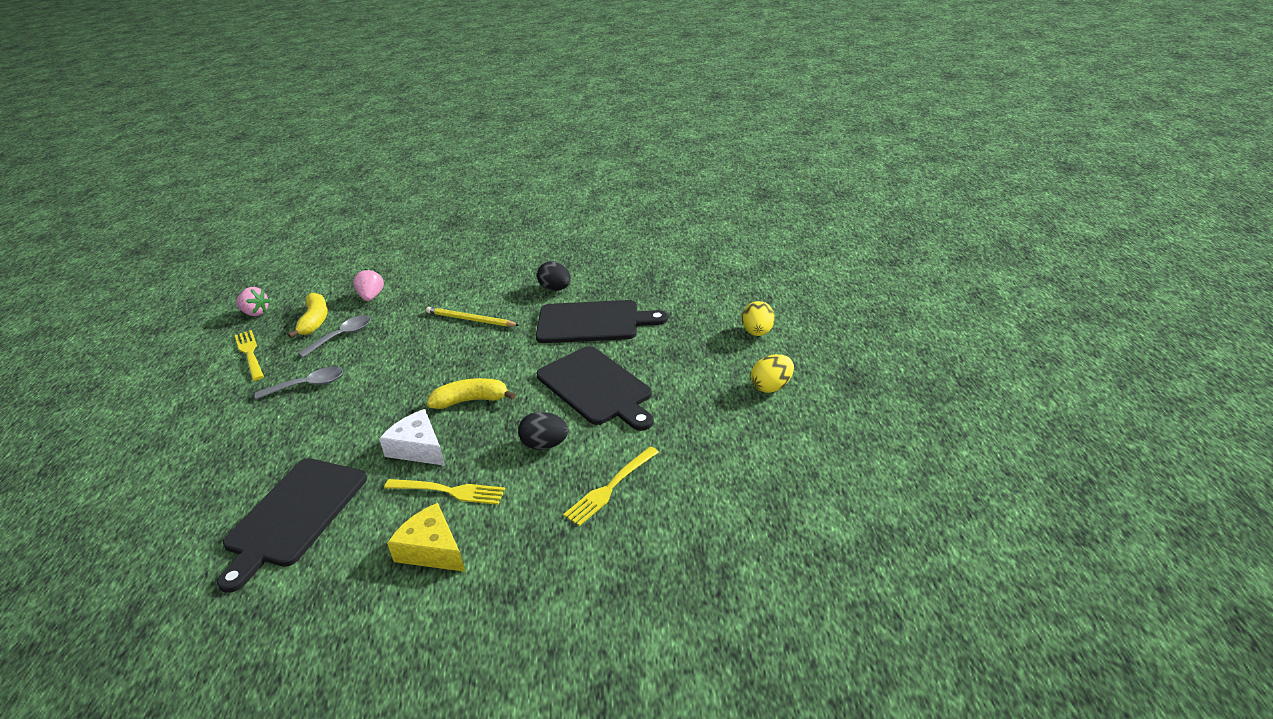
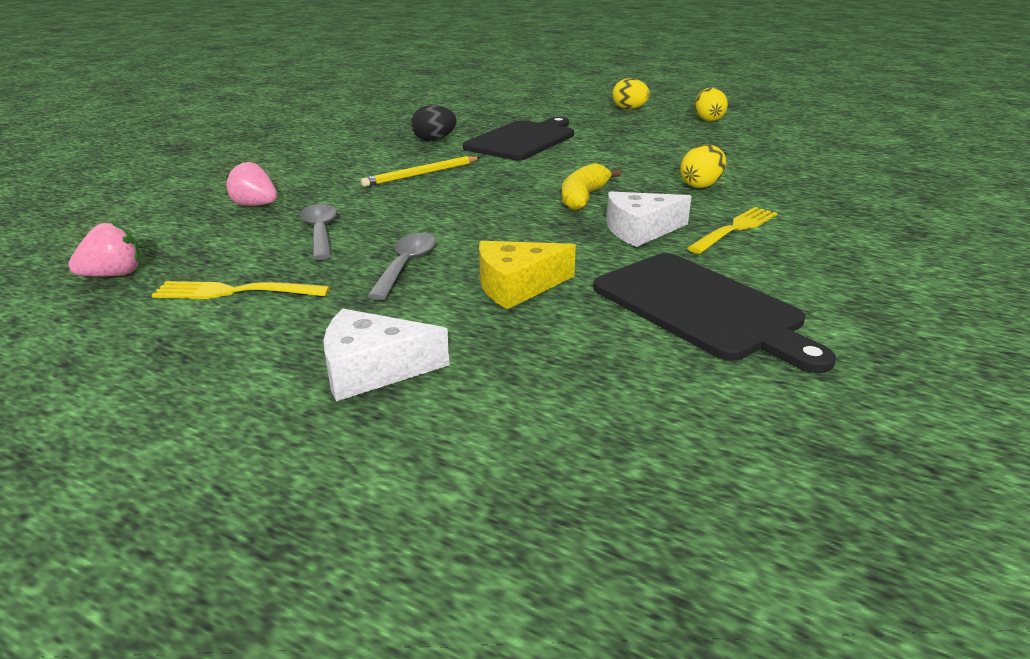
camera: 60 degrees left, 5 degrees down
yellow banana [288,293,328,338] -> none
yellow cheese [387,503,465,572] -> yellow cheese moved to [479,241,576,309]
black egg [518,412,569,450] -> yellow egg [680,145,726,188]
black cutting board [537,346,654,431] -> none
yellow fork [563,447,659,526] -> none
none -> white cheese [323,308,450,401]

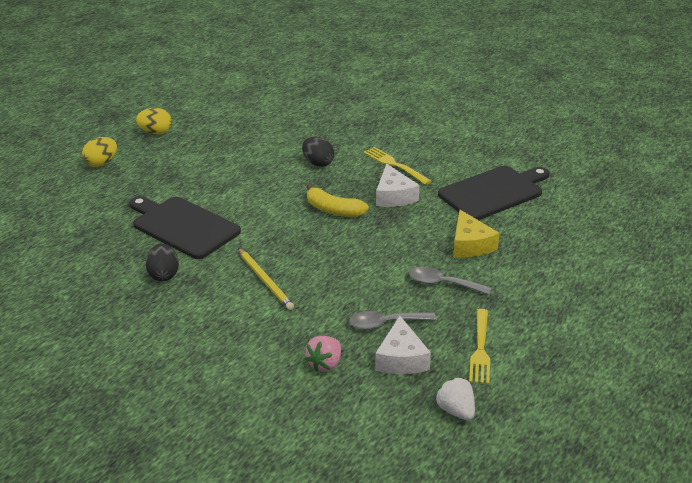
camera: 85 degrees left, 5 degrees up
pink strawberry [68,222,141,277] -> white strawberry [435,377,475,420]
white cheese [323,308,450,401] -> white cheese moved to [375,316,431,374]
yellow egg [680,145,726,188] -> black egg [302,137,334,167]

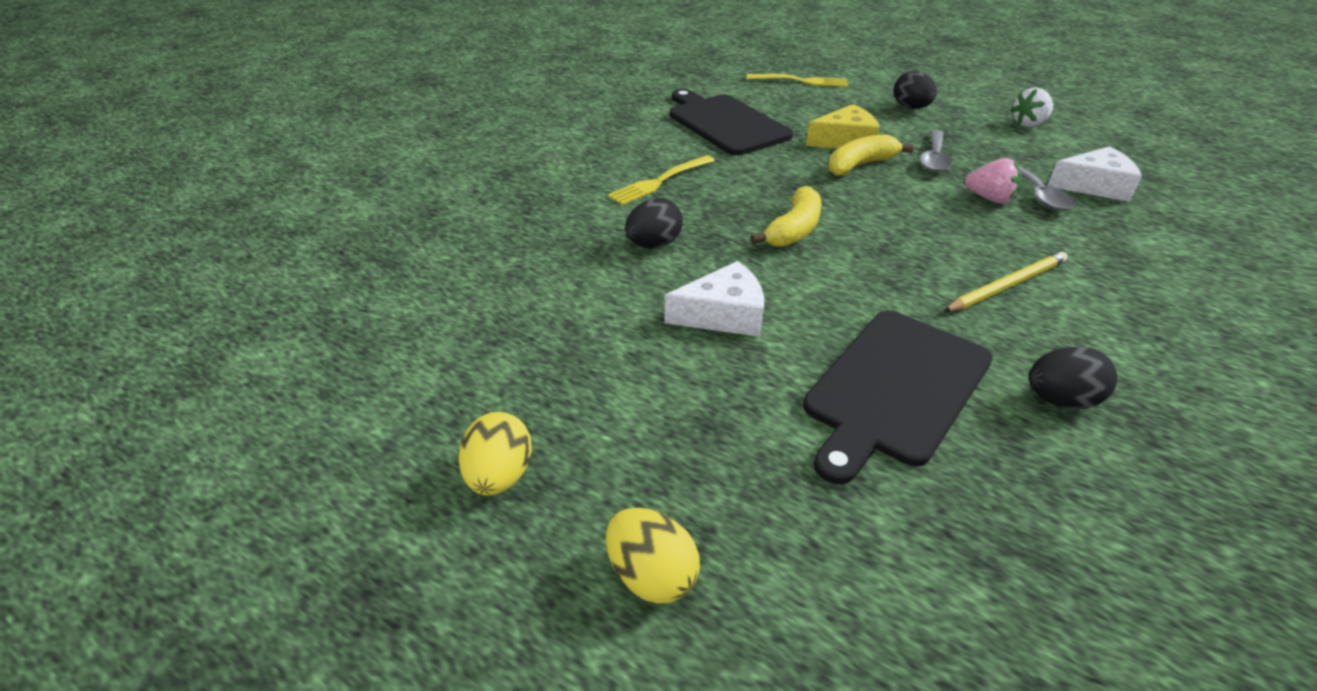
camera: 90 degrees left, 5 degrees up
pink strawberry [305,336,341,372] -> pink strawberry moved to [965,158,1022,203]
white cheese [376,164,420,207] -> white cheese moved to [664,261,764,337]
white strawberry [435,377,475,420] -> white strawberry moved to [1010,88,1053,127]
yellow fork [469,309,490,384] -> yellow fork moved to [747,74,848,87]
none -> yellow banana [828,134,914,176]
none -> black egg [894,71,937,109]

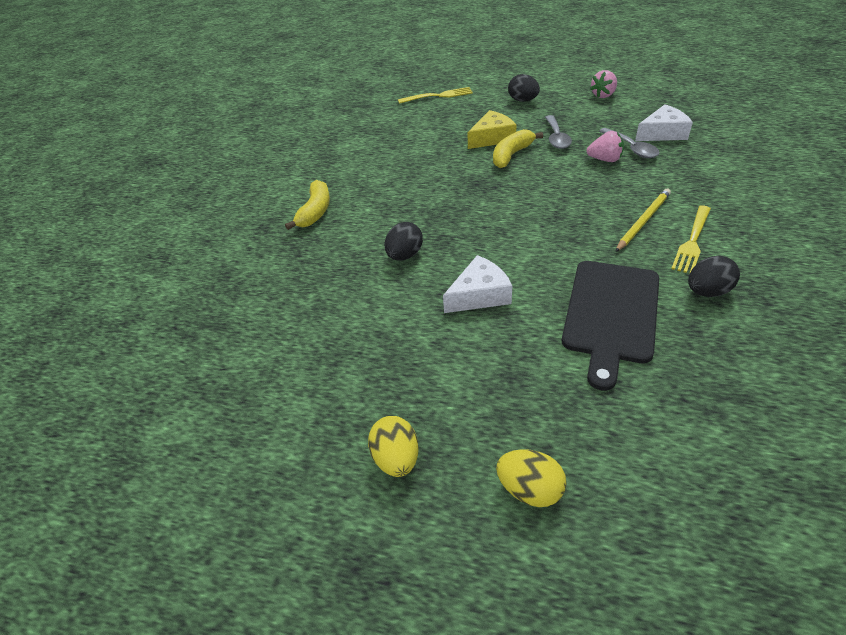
camera: 15 degrees left, 5 degrees up
yellow fork [608,155,715,205] -> yellow fork moved to [671,205,711,274]
black cutting board [670,89,793,155] -> none
yellow banana [750,186,821,247] -> yellow banana moved to [285,180,330,230]
white strawberry [1010,88,1053,127] -> pink strawberry [590,70,617,98]

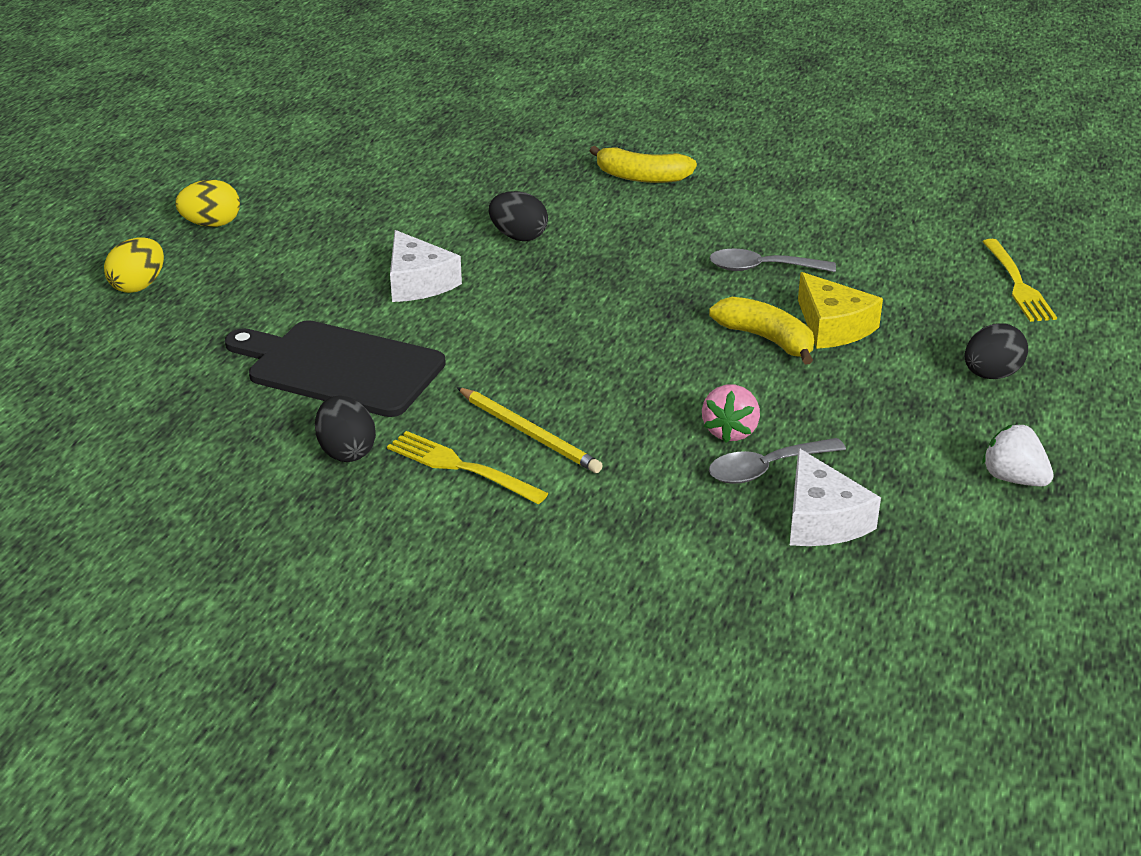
camera: 90 degrees right, 10 degrees down
grey spoon [545,115,572,149] -> grey spoon moved to [709,249,836,272]
pink strawberry [590,70,617,98] -> white strawberry [982,424,1054,487]

